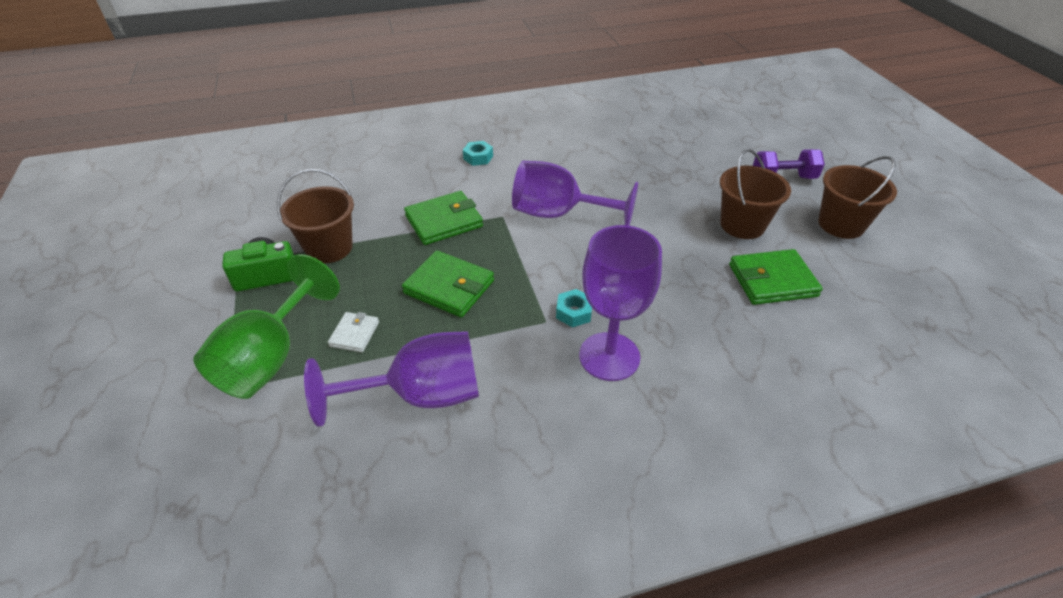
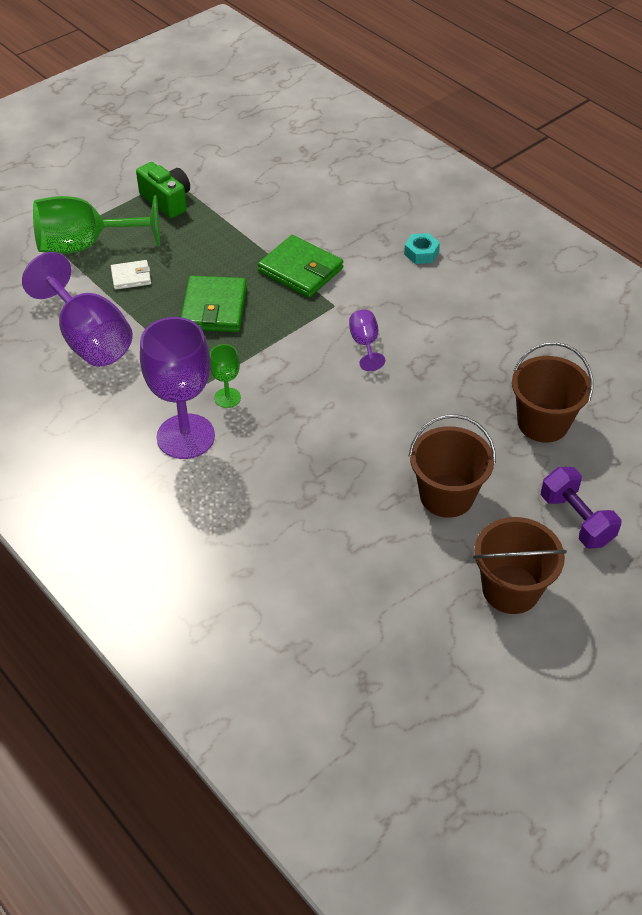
camera: 65 degrees right, 5 degrees up
brown bucket [277,169,354,263] -> brown bucket moved to [512,342,593,443]
purple goblet [512,161,638,226] -> purple goblet [349,310,385,371], size x0.47
turquoise nut [556,289,592,327] -> green goblet [210,344,241,408]
green wallet [729,249,823,305] -> none

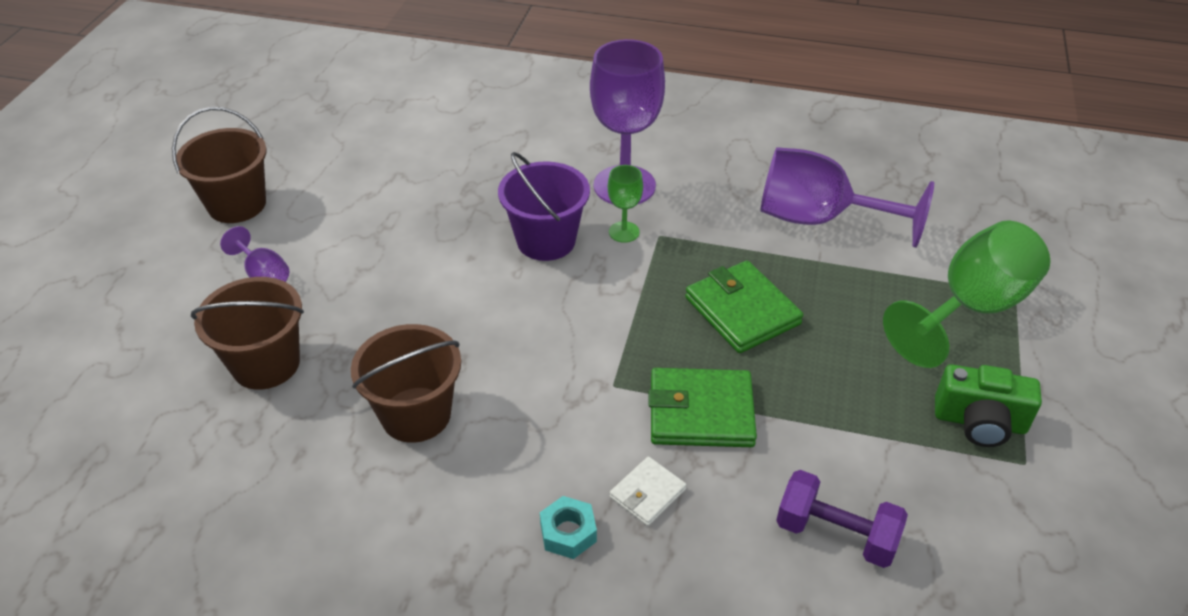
camera: 145 degrees right, 5 degrees down
white wallet [111,260,151,290] -> white wallet moved to [610,456,687,526]
purple goblet [349,310,385,371] -> purple goblet moved to [220,226,289,282]
brown bucket [409,414,496,518] -> brown bucket moved to [351,324,461,443]
purple dumbbell [541,467,622,549] -> purple dumbbell moved to [776,470,908,568]
none -> purple bucket [498,152,590,261]

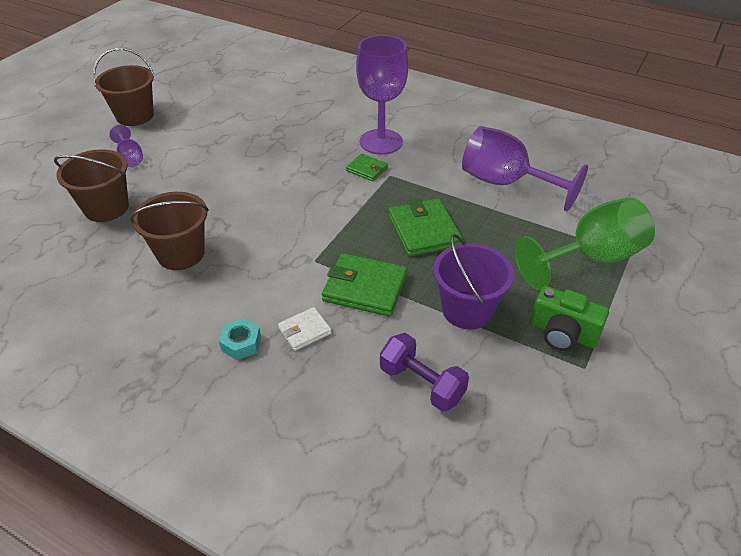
camera: 15 degrees right, 0 degrees up
purple bucket [498,152,590,261] -> purple bucket moved to [433,234,514,329]
green goblet [608,165,643,243] -> green wallet [346,154,388,181]

